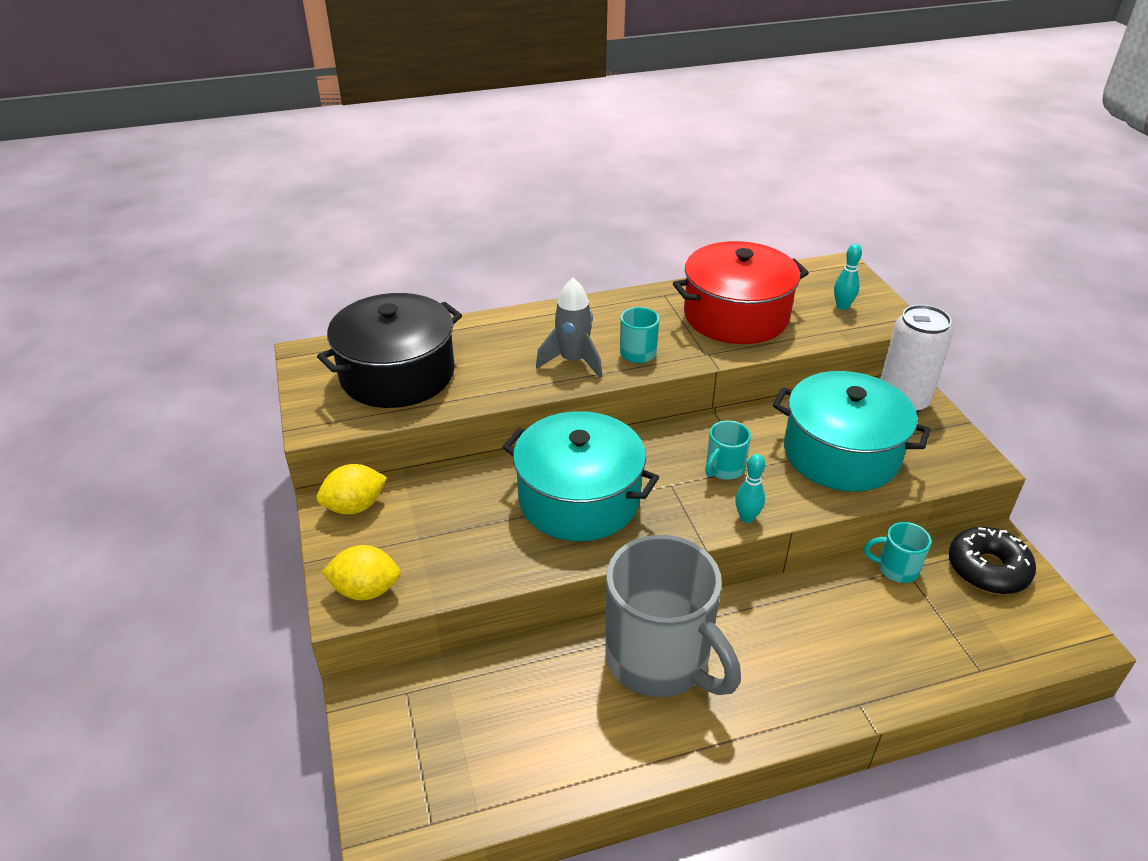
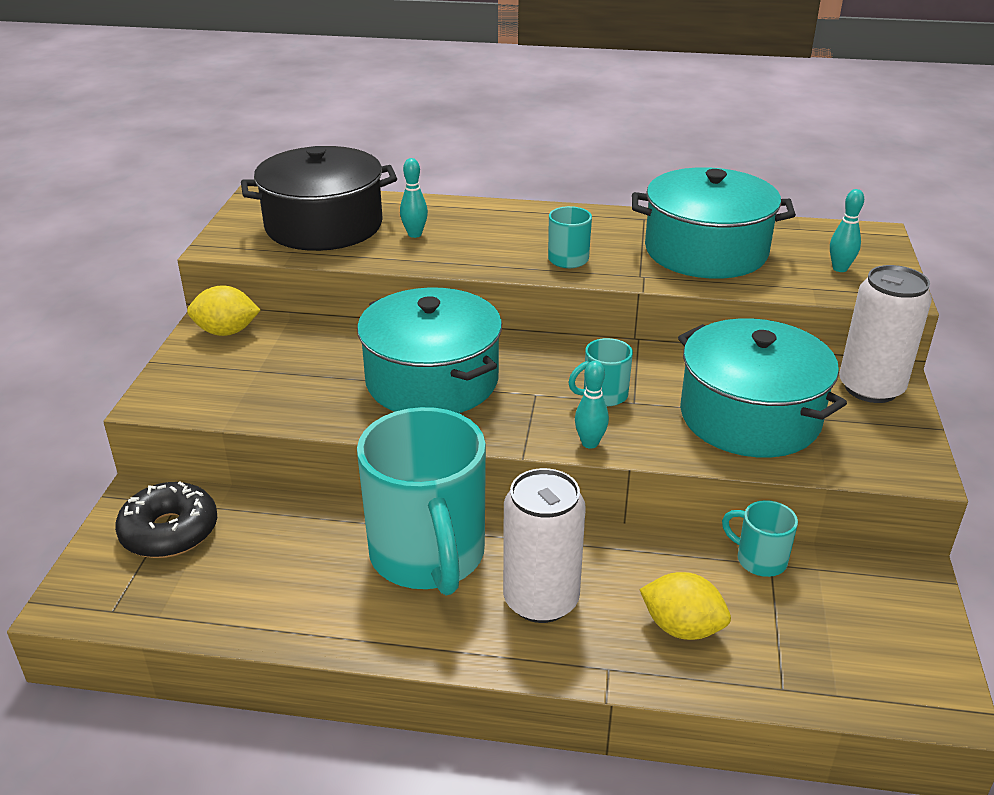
camera: 25 degrees right, 5 degrees down
yellow lemon [322,545,401,600] -> yellow lemon moved to [639,572,731,640]
grey rocket [536,278,602,378] -> none
grey mug [605,535,741,697] -> turquoise mug [357,407,486,596]
red pot [673,241,809,344] -> turquoise pot [632,167,796,279]
black donut [949,527,1036,594] -> black donut moved to [115,481,217,558]
none -> turquoise bowling pin [400,158,428,238]
none -> white can [503,468,586,623]

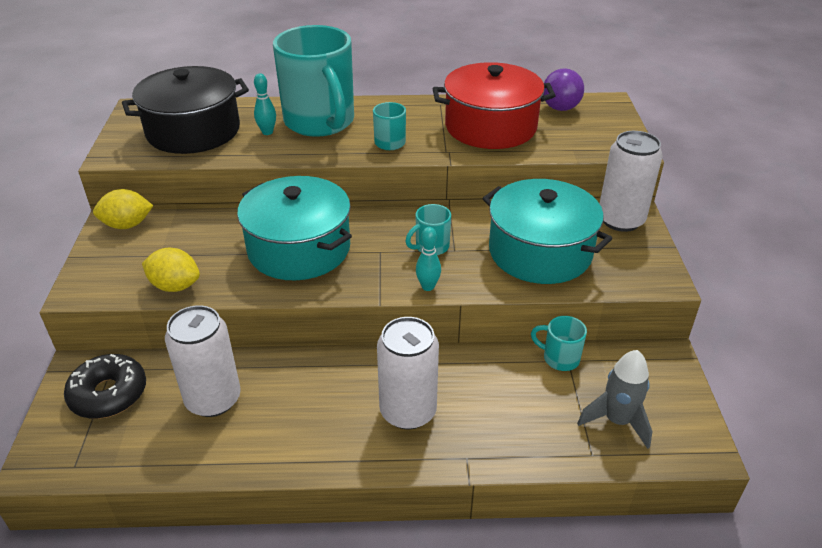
camera: 10 degrees left, 5 degrees up
turquoise mug [357,407,486,596] -> turquoise mug moved to [273,25,354,137]
turquoise pot [632,167,796,279] -> red pot [433,62,556,149]
yellow lemon [639,572,731,640] -> yellow lemon moved to [142,248,200,292]
turquoise bowling pin [830,189,864,272] -> none
none -> white can [165,305,241,417]
none -> purple ball [543,68,584,111]
none -> grey rocket [577,350,653,449]

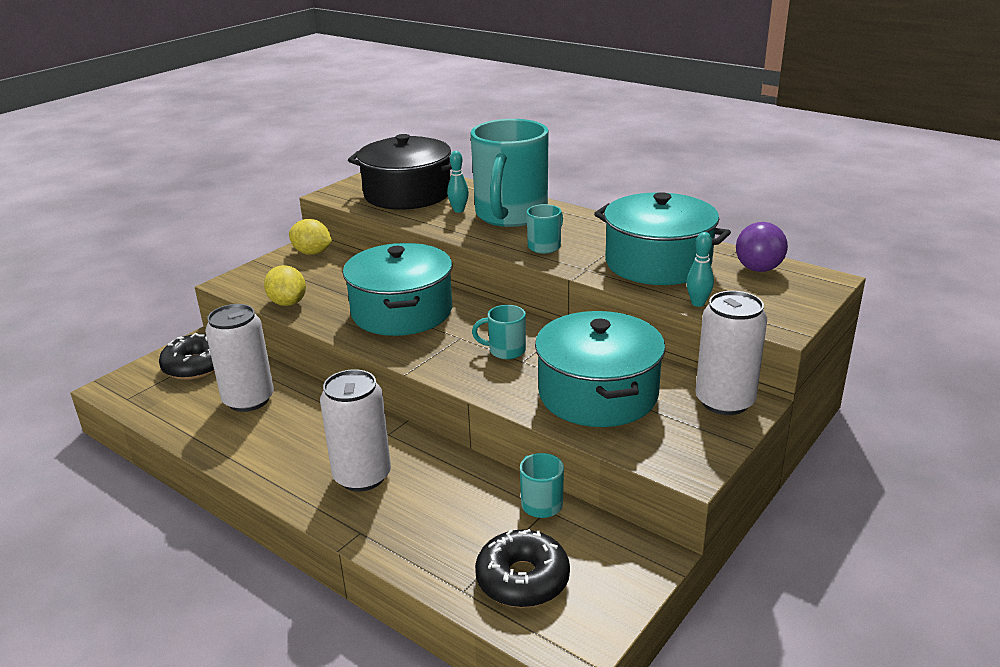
camera: 40 degrees right, 10 degrees down
turquoise bowling pin [416,227,441,291] -> turquoise bowling pin moved to [686,232,714,307]
red pot [433,62,556,149] -> turquoise pot [594,192,731,285]
grey rocket [577,350,653,449] -> black donut [475,529,570,608]

